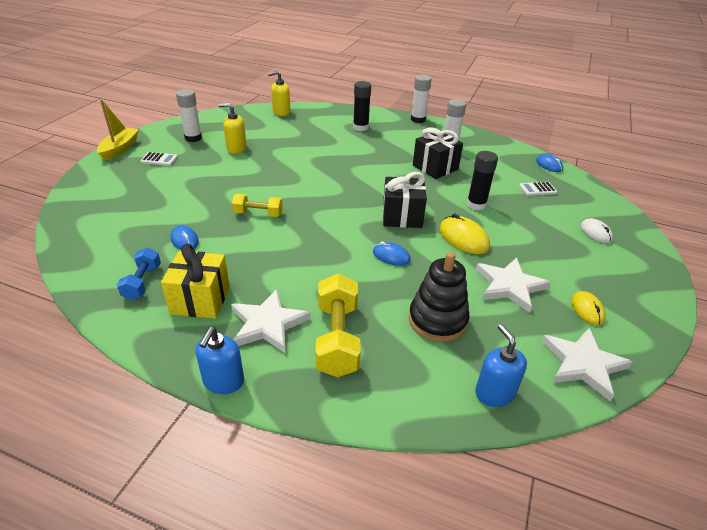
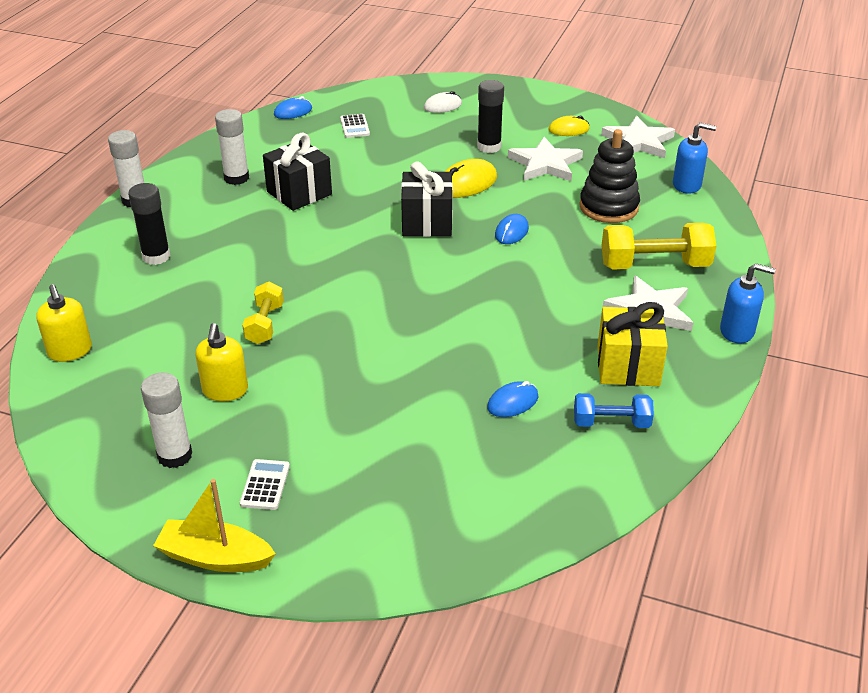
camera: 90 degrees left, 0 degrees up
yellow dumbbell [232,194,283,217] -> yellow dumbbell moved to [242,282,284,344]
black glue stick [467,151,498,210] -> black glue stick moved to [477,80,504,153]
blue soap dispenser [475,324,527,407] -> blue soap dispenser turned 150 degrees counterclockwise [673,123,717,194]

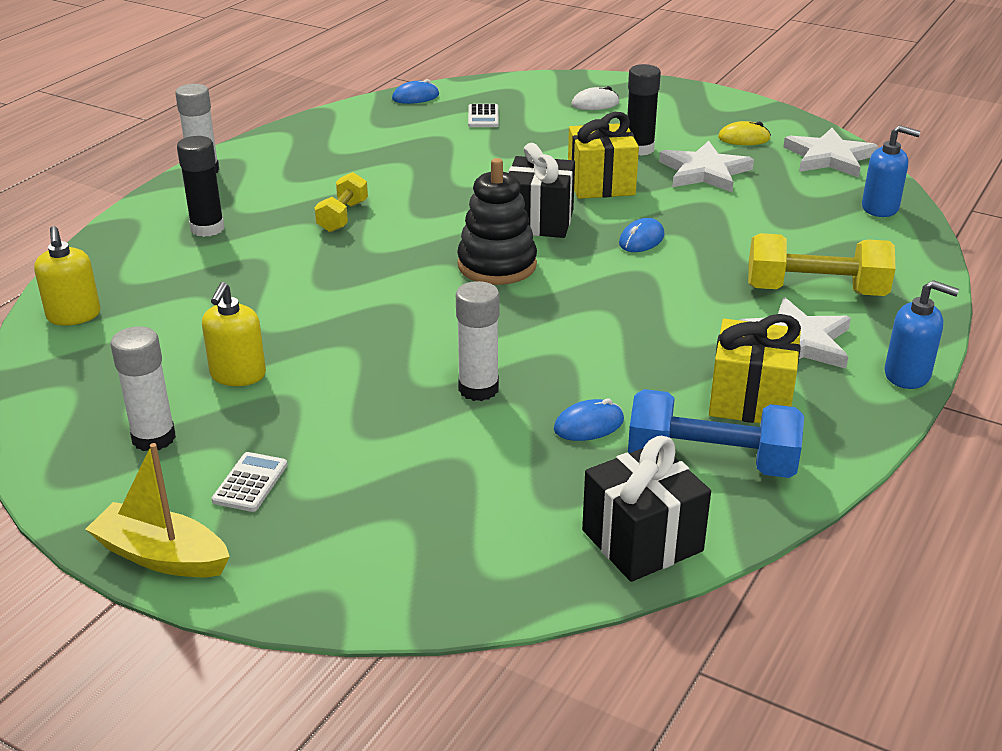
camera: 10 degrees right, 5 degrees down
white glue stick [215,109,249,185] -> white glue stick moved to [456,281,499,401]
yellow dumbbell [242,282,284,344] -> yellow dumbbell moved to [314,172,368,232]
black gift [263,133,332,211] -> black gift moved to [582,436,711,582]
yellow mouse [444,159,497,198] -> yellow gift [568,112,639,199]
blue dumbbell [574,393,654,428] -> blue dumbbell [628,389,804,478], size x1.66
black stacking toy [579,129,640,223] -> black stacking toy moved to [457,158,537,285]

